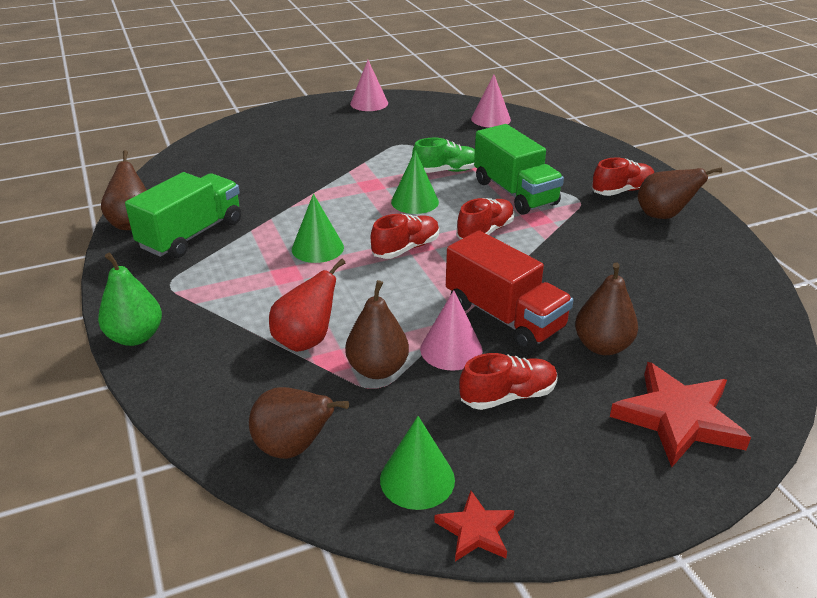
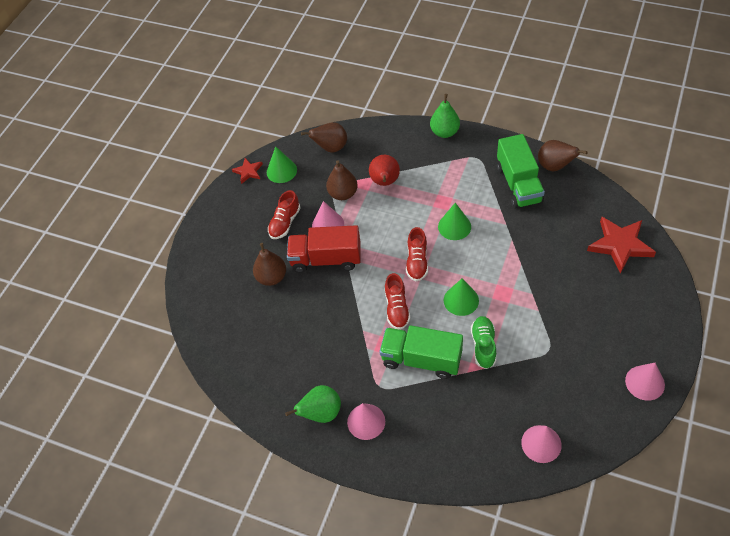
camera: 140 degrees right, 20 degrees up
green shoe [412,138,475,173] -> green shoe turned 150 degrees clockwise [471,316,497,369]
red shoe [592,157,654,196] -> pink cone [347,403,385,440]
red star [610,362,751,467] -> red star moved to [587,217,656,274]
brown pear [637,167,722,219] -> green pear [285,385,341,423]

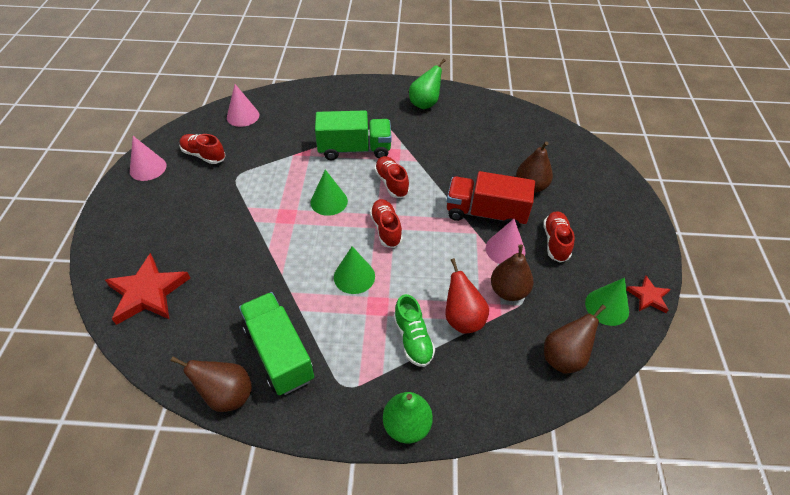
camera: 155 degrees right, 5 degrees down
red truck [287,225,361,273] -> red truck turned 150 degrees counterclockwise [447,171,535,228]
pink cone [347,403,385,440] -> none
green shoe [471,316,497,369] -> green shoe moved to [394,294,435,367]
none -> red shoe [180,134,226,164]

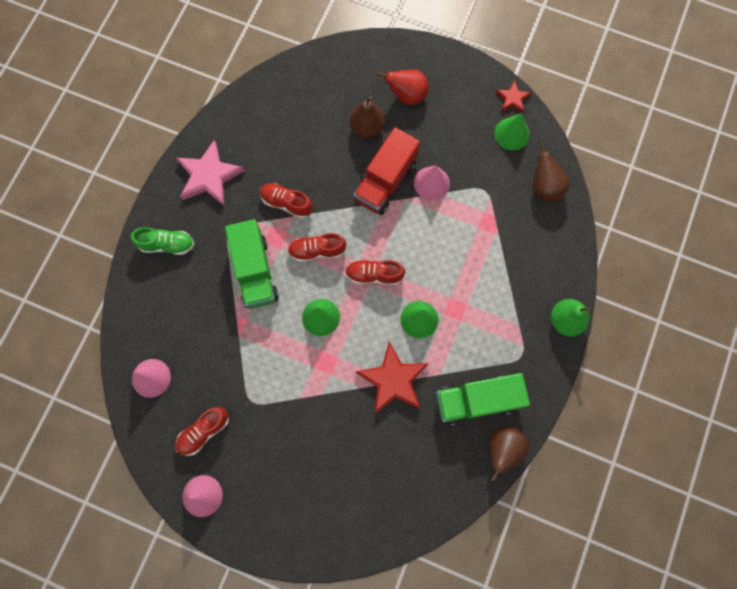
camera: 70 degrees left, 25 degrees up
red star [105,253,190,325] -> red star moved to [356,342,429,414]
green truck [315,110,392,160] -> green truck turned 150 degrees clockwise [225,219,279,309]
green shoe [394,294,435,367] -> green shoe moved to [131,227,195,255]
green pear [409,59,446,109] -> pink star [177,140,245,205]
red pear [445,258,489,333] -> red pear moved to [376,69,429,105]
brown pear [491,244,533,301] -> none
red shoe [543,211,575,263] -> red shoe moved to [260,183,313,219]

